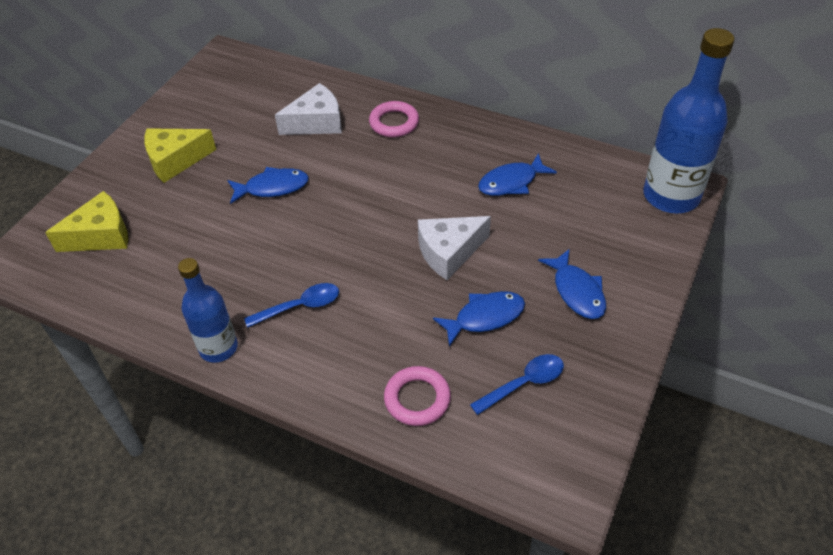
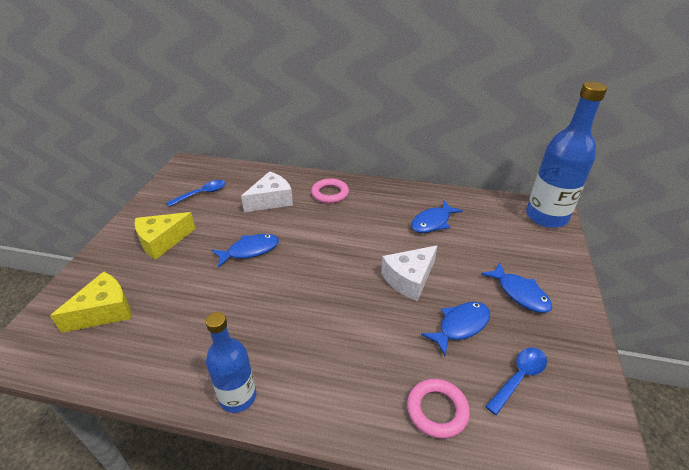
camera: 15 degrees left, 10 degrees down
blue spoon [244,283,339,328] -> blue spoon moved to [166,180,226,207]

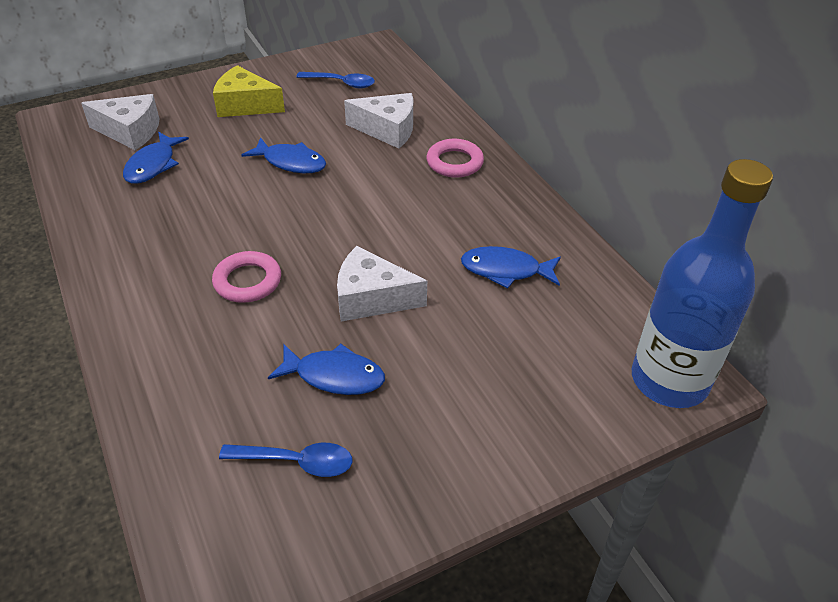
camera: 50 degrees right, 5 degrees up
yellow cheese [50,272,131,333] -> white cheese [81,94,159,150]
blue bottle [206,312,256,413] -> none
pink ring [407,379,470,439] -> pink ring moved to [212,251,281,303]
blue fish [481,263,552,313] -> blue fish moved to [123,132,189,184]

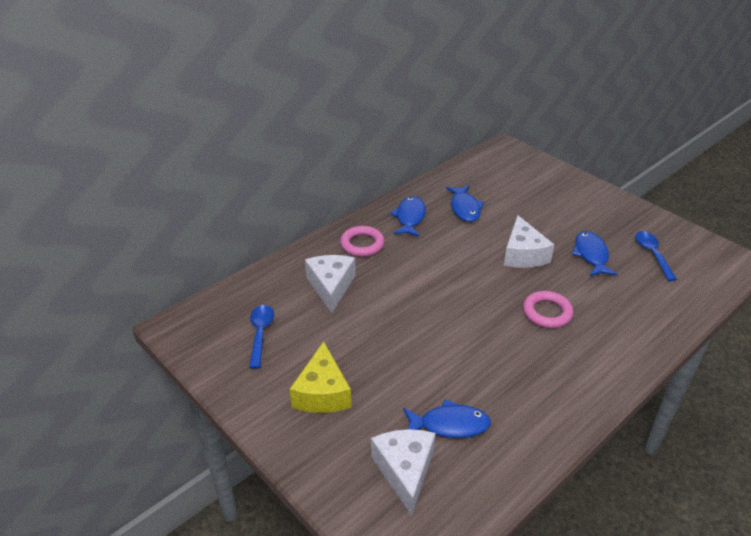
camera: 105 degrees left, 5 degrees down
blue fish [242,137,326,173] -> blue fish moved to [390,196,426,237]
blue bottle [632,159,773,408] -> none

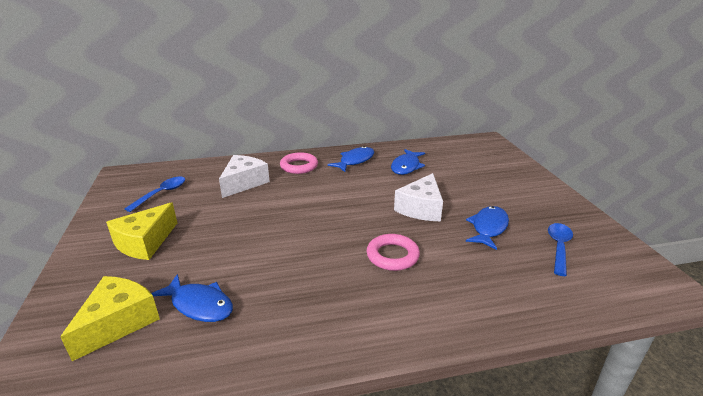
camera: 30 degrees right, 10 degrees down
white cheese [371,429,436,516] -> yellow cheese [60,276,160,361]

